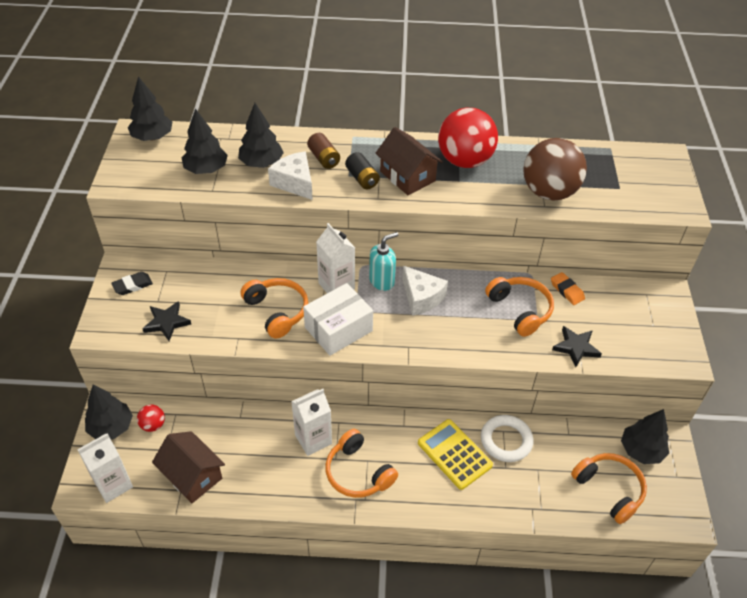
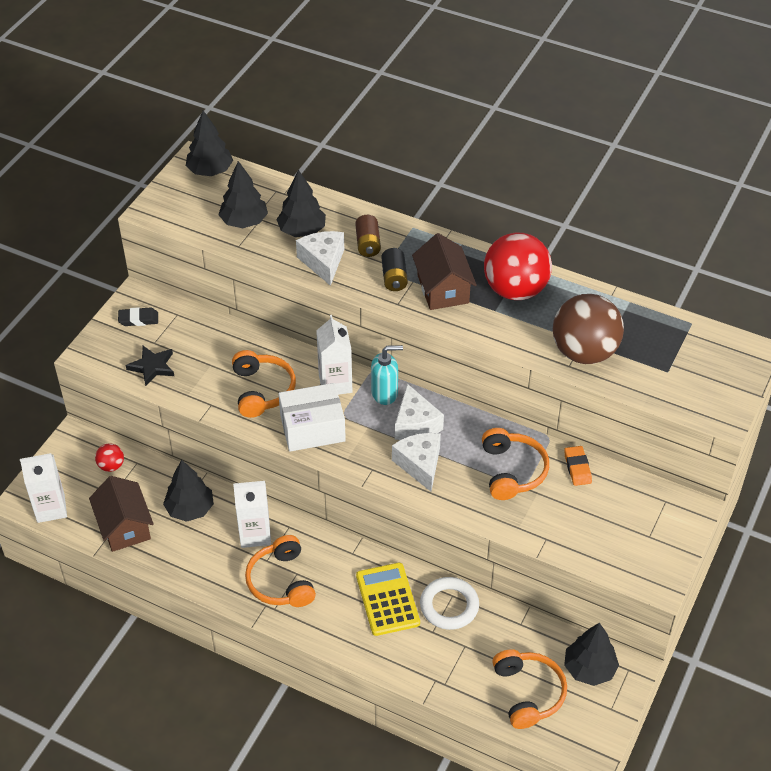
camera: 25 degrees right, 0 degrees up
black tree [85,385,133,439] -> black tree moved to [163,460,214,522]
black star [552,326,602,367] -> none
none -> white cheese [392,433,441,491]

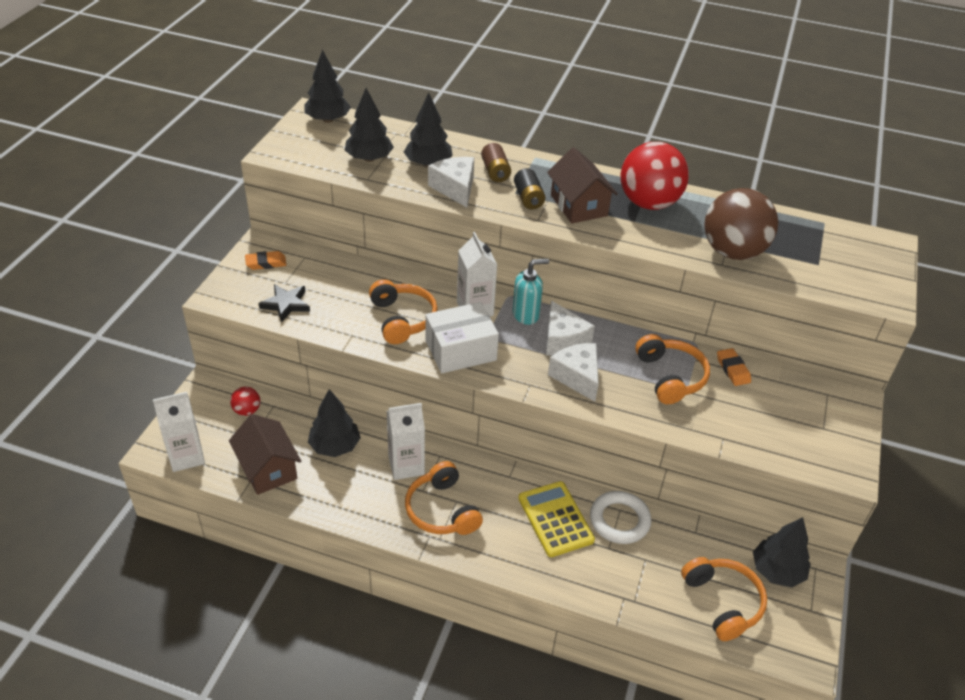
camera: 10 degrees left, 5 degrees down
black eraser [118,307,158,326] -> orange eraser [245,251,286,270]

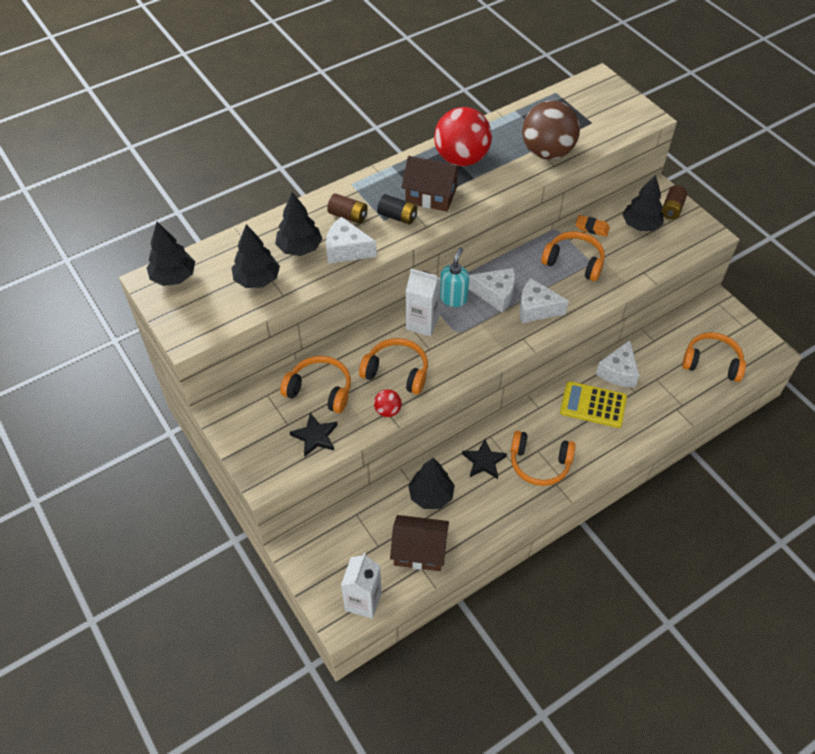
camera: 50 degrees left, 10 degrees up
red ball [230,387,260,416] -> red ball moved to [374,389,402,417]
orange eraser [245,251,286,270] -> none
white carton [387,403,425,480] -> black star [462,439,507,479]
white box [426,302,499,373] -> none
white ring [590,491,651,544] -> white cheese [596,340,639,387]
black tree [753,517,811,587] -> black tree moved to [622,175,664,231]
none -> orange headphones [280,356,351,413]
none -> brown battery [661,185,687,220]

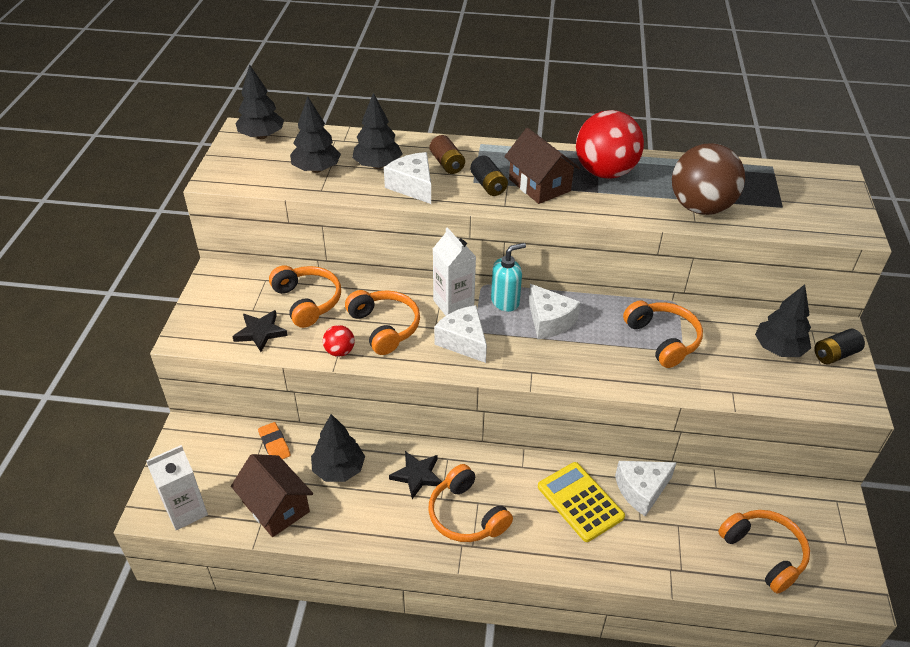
camera: 40 degrees right, 10 degrees down
white cheese [519,278,569,323] -> white cheese moved to [434,305,487,363]
orange eraser [576,215,610,237] -> orange eraser moved to [258,422,290,459]
brown battery [661,185,687,220] -> black battery [814,329,865,364]

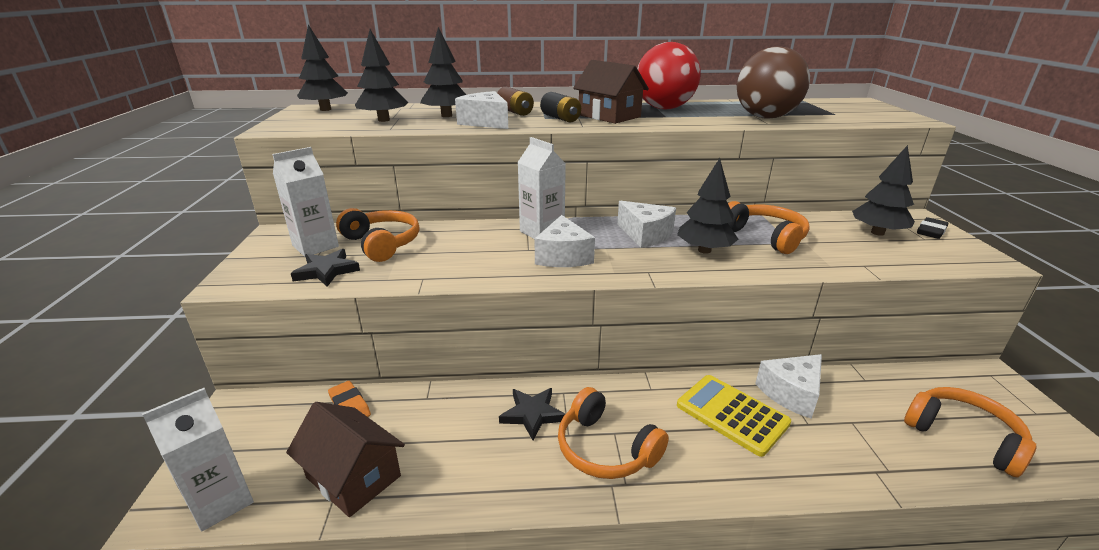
camera: 10 degrees left, 15 degrees down
black tree [311,414,365,482] -> black tree moved to [677,158,738,254]
red ball [323,325,355,357] -> none
orange headphones [345,290,420,355] -> none
white cheese [434,305,487,363] -> white cheese turned 135 degrees counterclockwise [534,215,595,267]
turquoise soap dispenser [491,243,526,312] -> none
black battery [814,329,865,364] -> black eraser [917,217,948,239]
none -> white carton [272,147,339,257]

